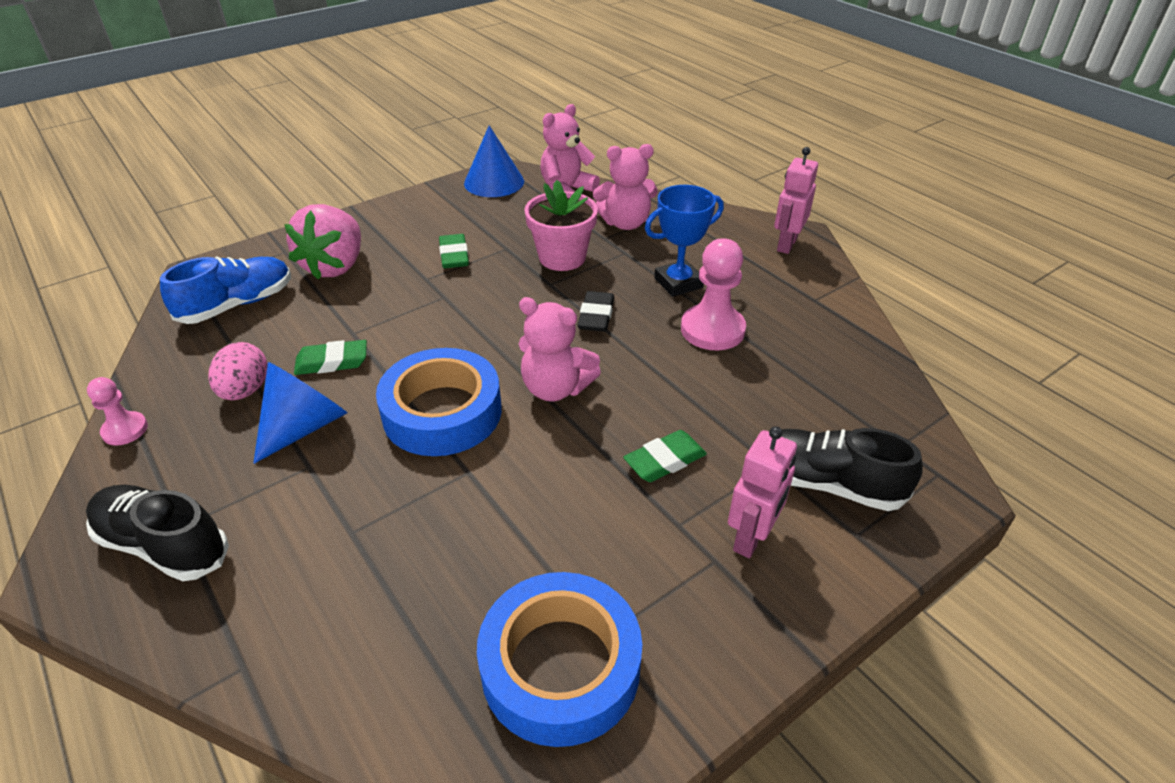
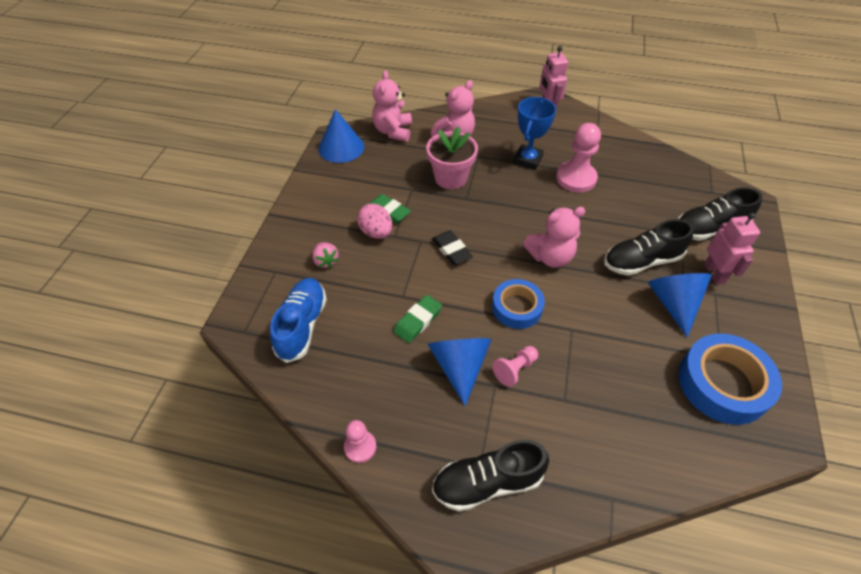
camera: 40 degrees left, 10 degrees up
pink egg [208,342,268,400] -> pink egg moved to [357,204,393,239]
pink strawberry [284,204,361,280] -> pink strawberry [312,242,339,268], size x0.47
blue tape [376,348,502,456] -> blue tape [492,279,545,329], size x0.64
black eraser [577,291,614,332] -> black eraser moved to [432,230,473,265]
green eraser [623,430,707,482] -> black shoe [604,219,694,276]
none -> pink pawn [492,346,538,387]
none -> blue cone [648,273,712,337]

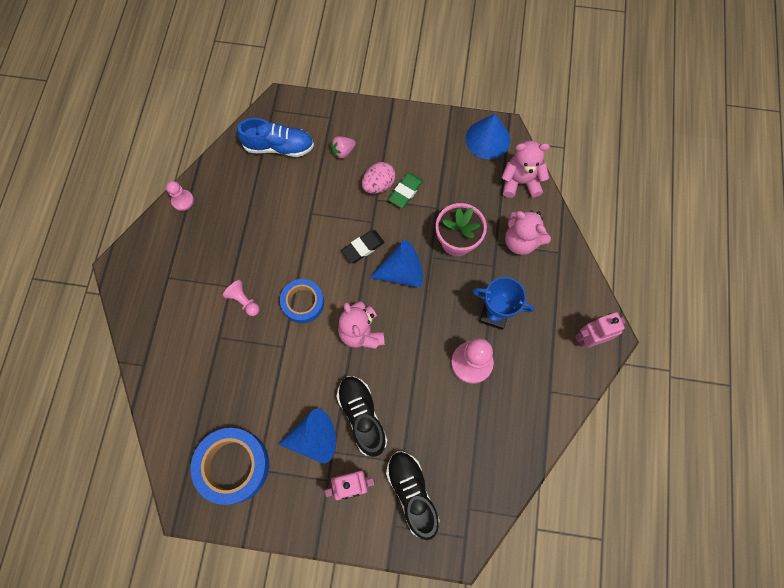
camera: 85 degrees right, 20 degrees up
green eraser [393,295,442,343] -> none
blue cone [428,338,492,406] -> blue cone moved to [370,240,423,287]
black shoe [432,440,549,512] -> none

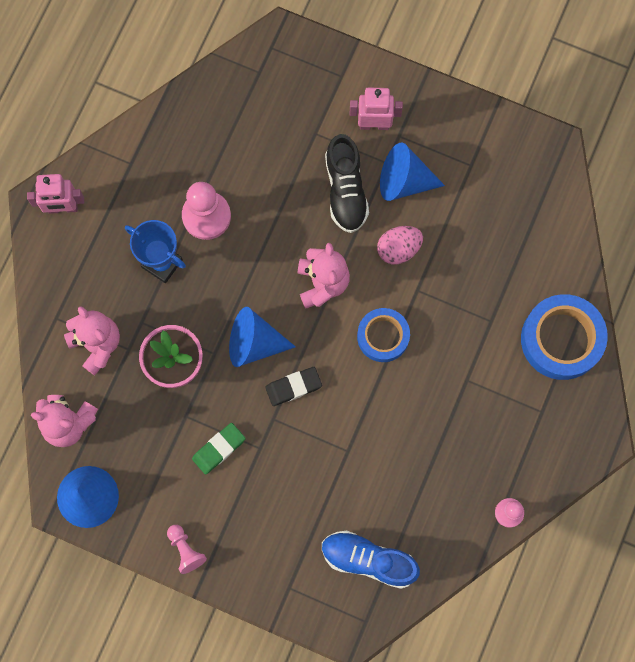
camera: 165 degrees left, 5 degrees up
blue tape [191,428,269,505] -> blue tape moved to [521,294,608,380]
pink pawn [222,280,260,316] -> pink pawn moved to [167,525,207,574]
pink strawberry [331,136,356,159] -> none
pink egg [362,162,396,194] -> pink egg moved to [377,226,423,264]
black shoe [386,451,440,540] -> none

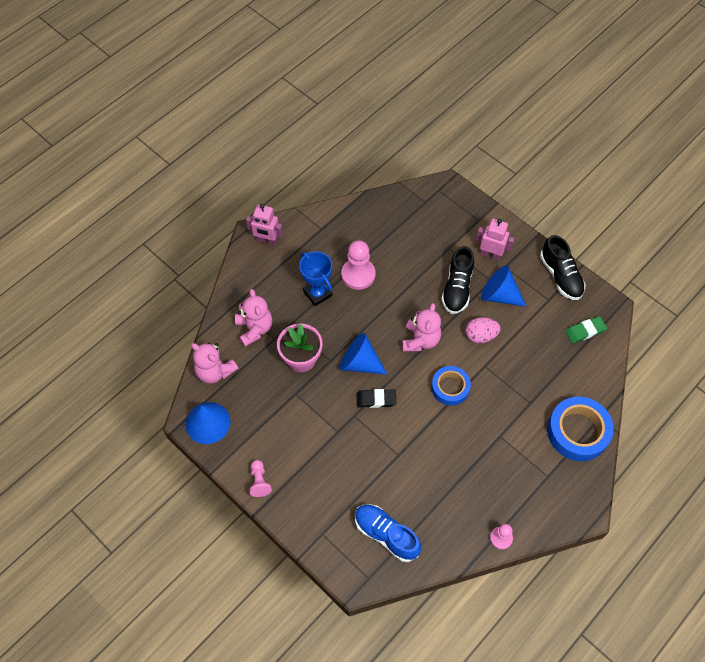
camera: 20 degrees right, 15 degrees down
green eraser [192,423,246,475] -> green eraser moved to [566,316,607,343]
none -> black shoe [540,235,585,300]

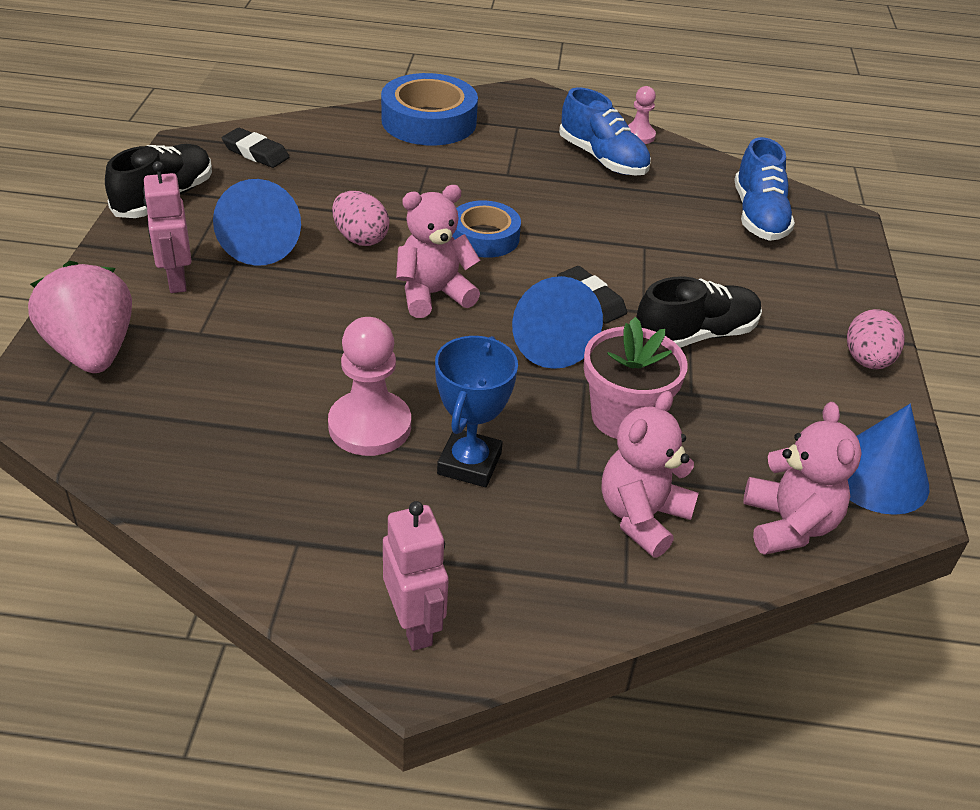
camera: 130 degrees left, 20 degrees down
pink pawn [249,460,272,497] -> pink egg [847,309,905,369]
black shoe [441,246,474,314] -> black shoe moved to [636,276,762,348]
green eraser [566,316,607,343] -> black eraser [222,128,289,168]
none -> pink strawberry [28,261,132,373]
none -> blue shoe [559,87,651,176]

